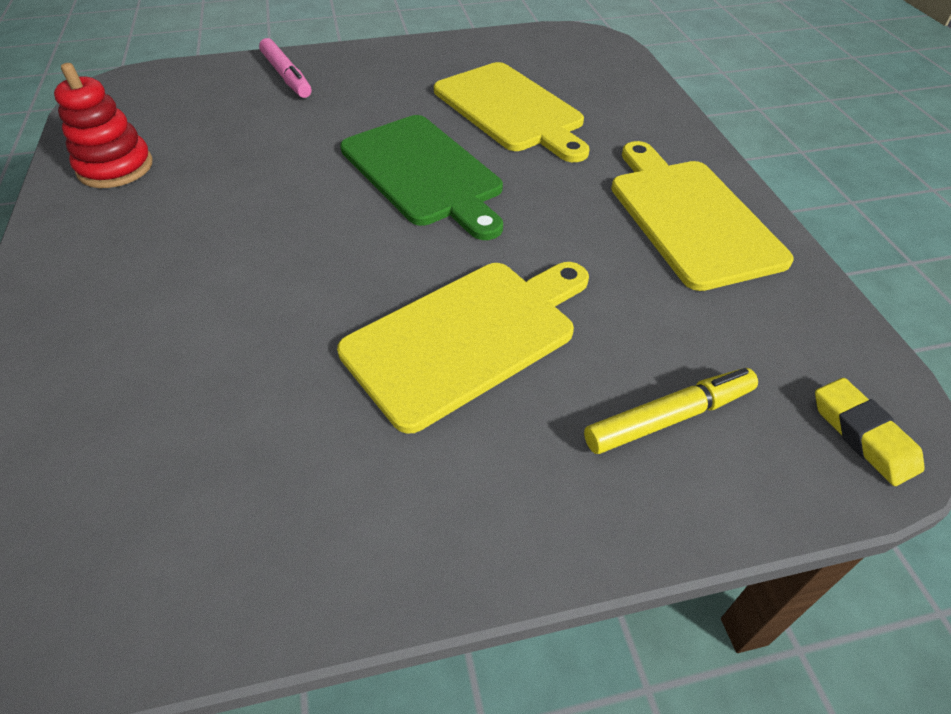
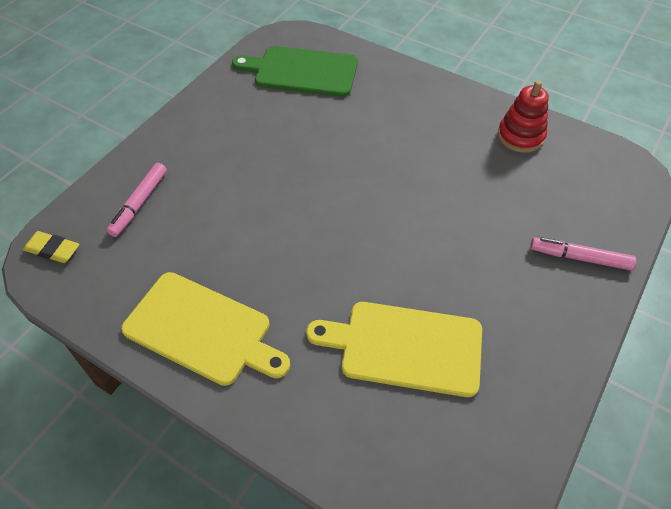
camera: 135 degrees right, 5 degrees up
yellow cutting board [337,262,589,433] -> none
green cutting board [340,115,503,240] -> green cutting board moved to [232,46,358,97]
yellow marker [584,368,758,454] -> pink marker [107,163,167,237]

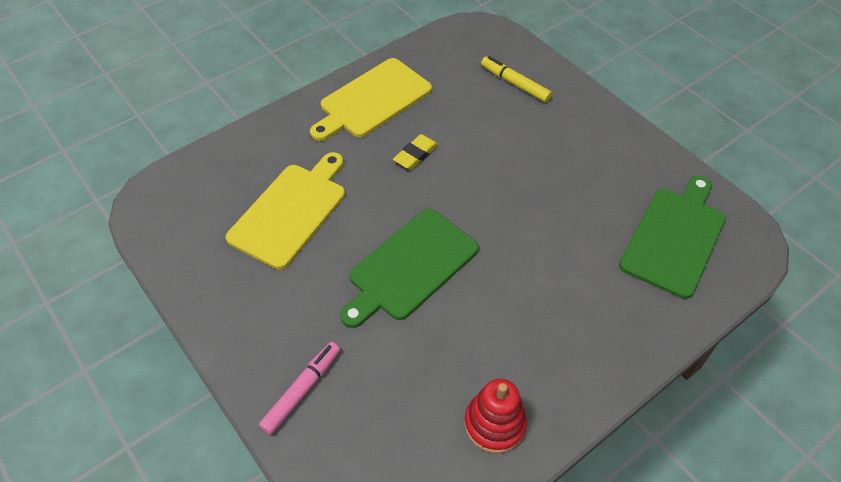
camera: 110 degrees right, 0 degrees up
yellow eraser [23,231,79,263] -> yellow eraser moved to [393,134,439,170]
pink marker [107,163,167,237] -> yellow marker [481,56,552,102]
none -> green cutting board [340,209,479,328]

